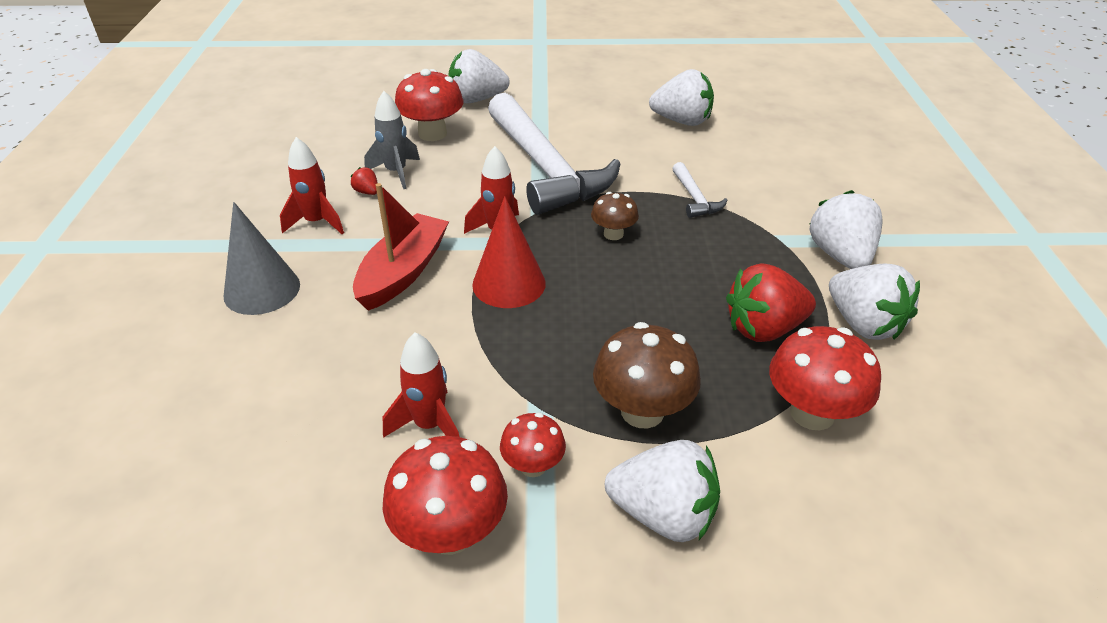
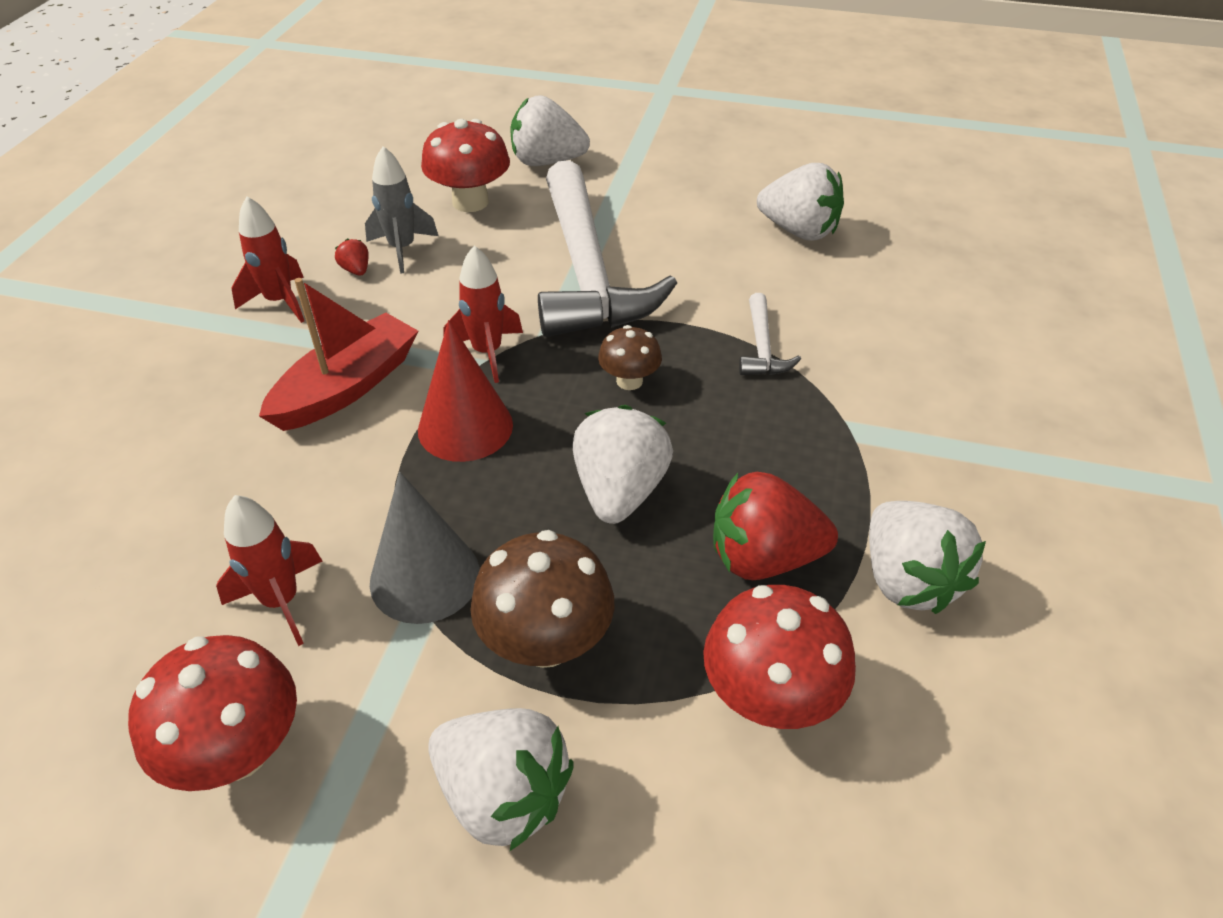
camera: 15 degrees right, 5 degrees up
grey cone [224,202,300,315] -> grey cone moved to [370,472,480,624]
red mushroom [500,413,566,477] -> none
white strawberry [809,190,883,269] -> white strawberry moved to [573,405,673,524]

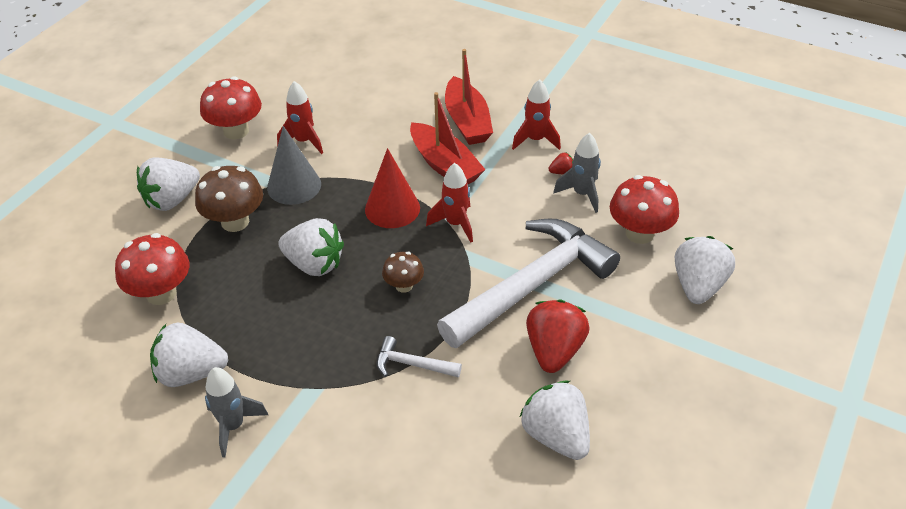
camera: 105 degrees right, 0 degrees up
white hammer [538,160,677,337] -> white hammer turned 135 degrees clockwise [437,219,620,348]
red strawberry [713,472,838,580] -> red strawberry moved to [526,300,590,373]
white strawberry [757,163,844,241] -> white strawberry turned 105 degrees clockwise [520,381,590,460]
none -> grey rocket [205,367,268,457]
none -> red boat [445,49,493,145]

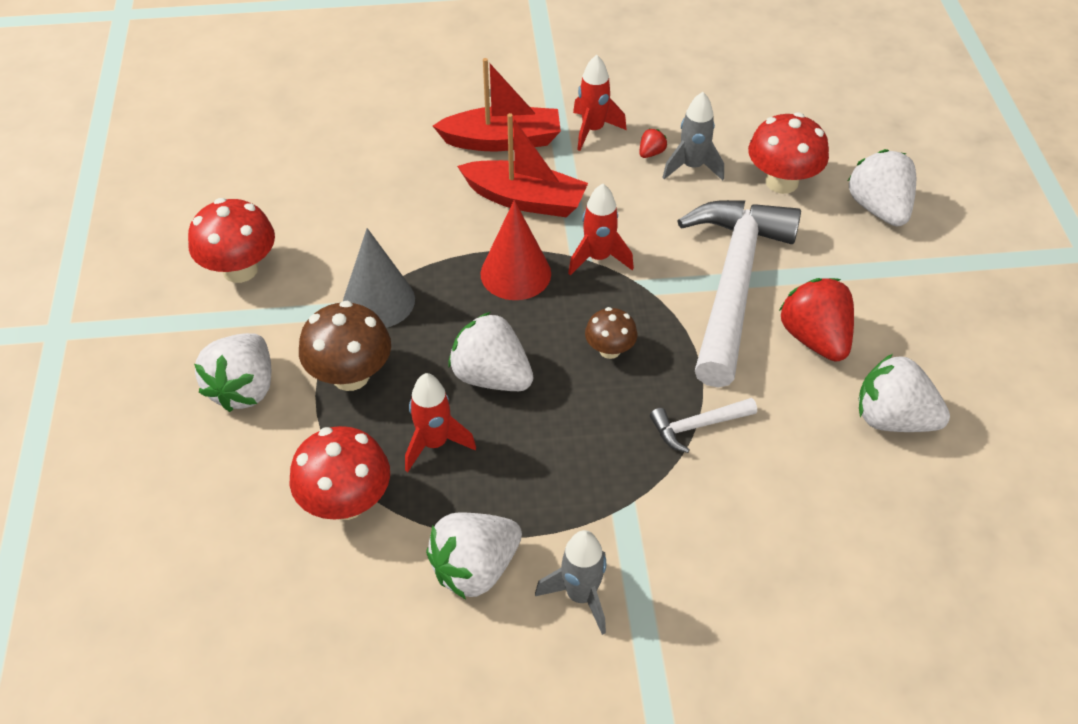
camera: 35 degrees left, 5 degrees up
red rocket [277,81,323,154] -> red rocket moved to [405,373,476,472]
white strawberry [278,218,344,276] -> white strawberry turned 135 degrees counterclockwise [448,312,533,391]
red boat [445,49,493,145] -> red boat turned 45 degrees counterclockwise [433,58,561,151]

